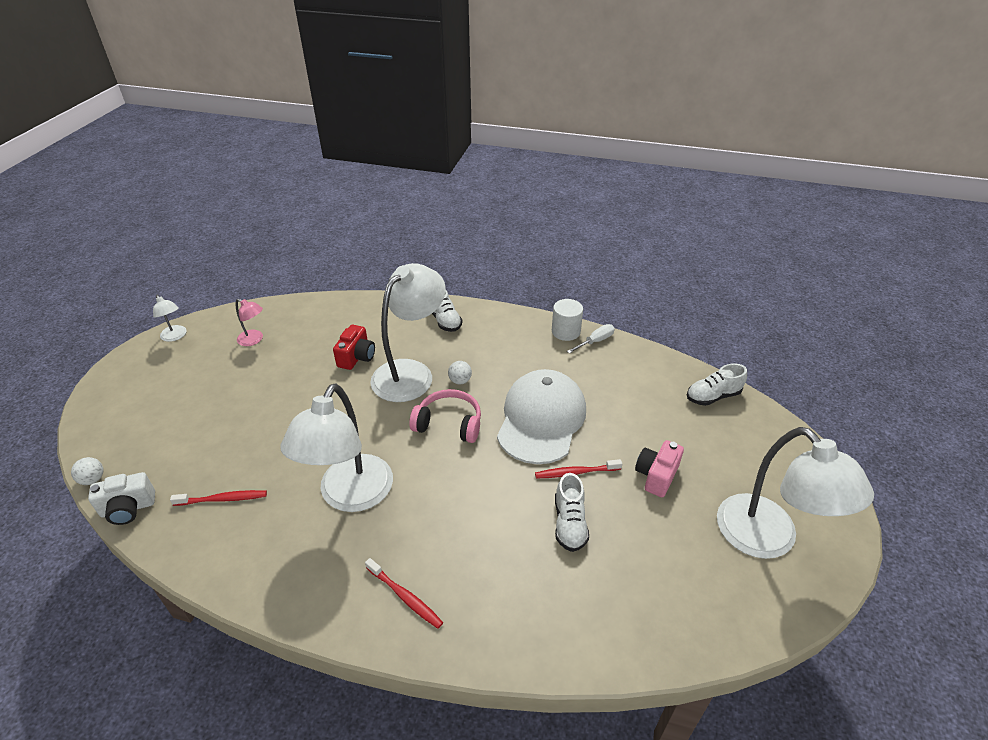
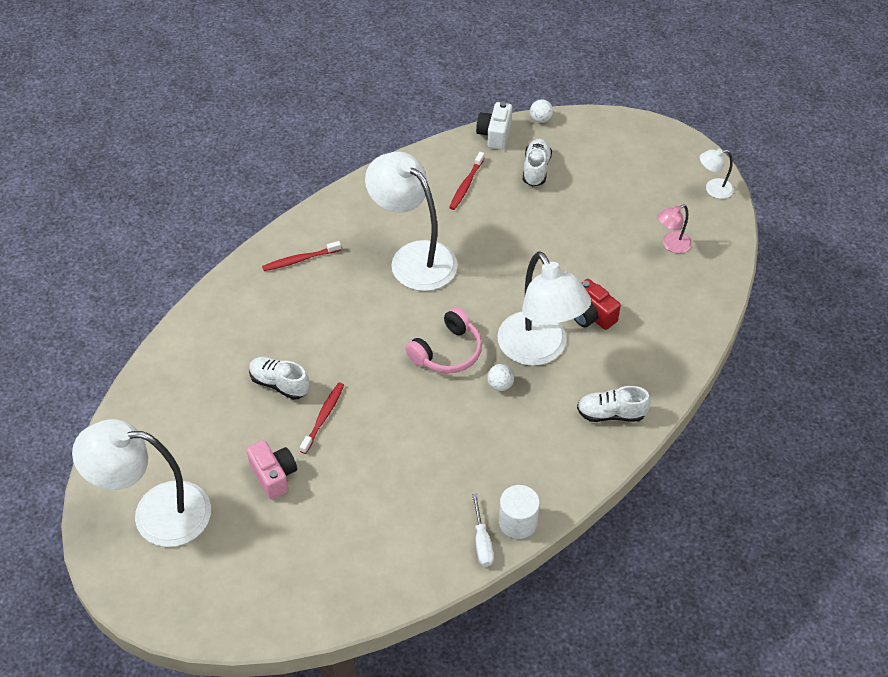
camera: 120 degrees right, 10 degrees up
white cap [497,369,586,464] -> none
white shoe [687,363,747,406] -> white shoe moved to [523,139,552,186]

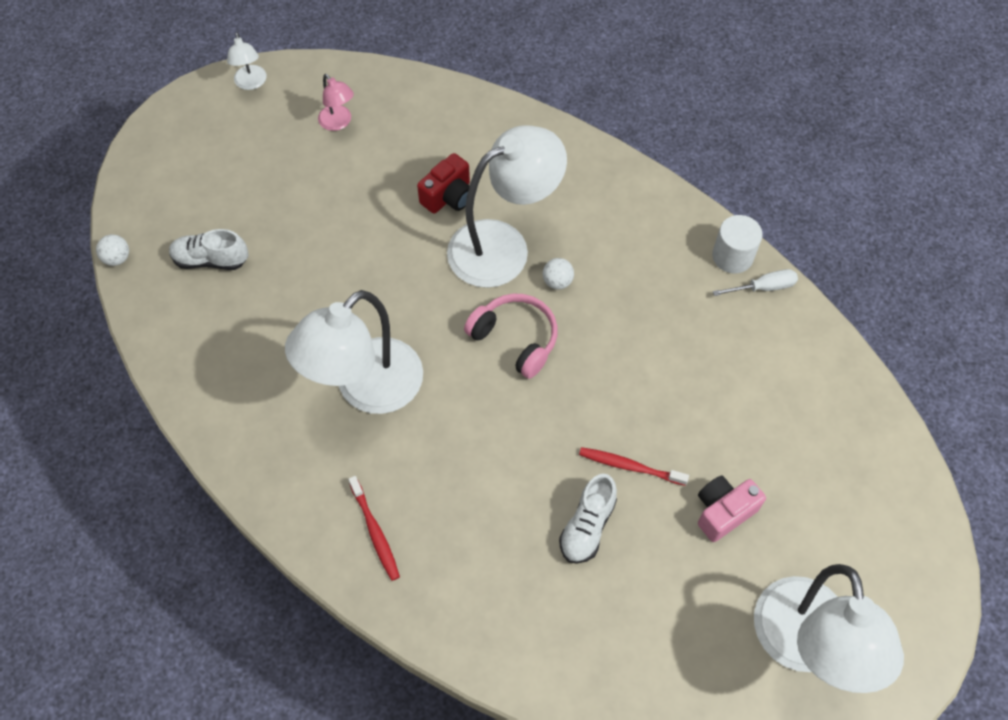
camera: 95 degrees left, 10 degrees up
red toothbrush [449,152,485,210] -> none
white camera [476,102,512,150] -> none
white shoe [577,386,651,422] -> none

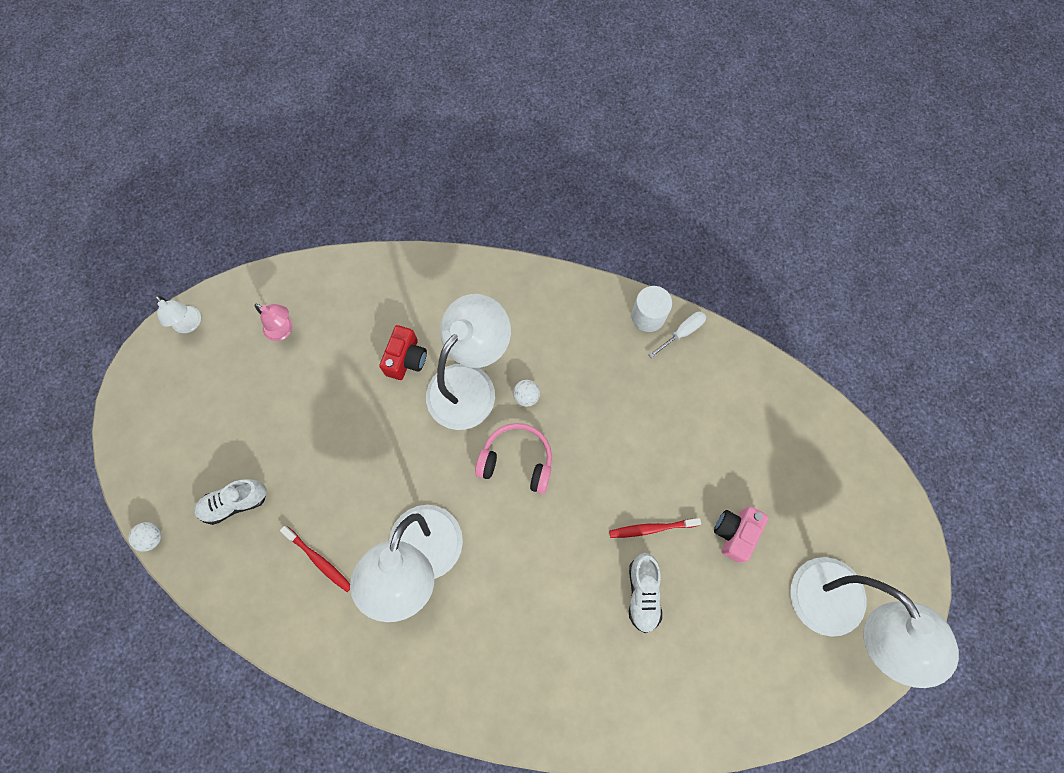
camera: 25 degrees left, 10 degrees up
red toothbrush [348,476,400,581] -> red toothbrush moved to [280,526,350,592]

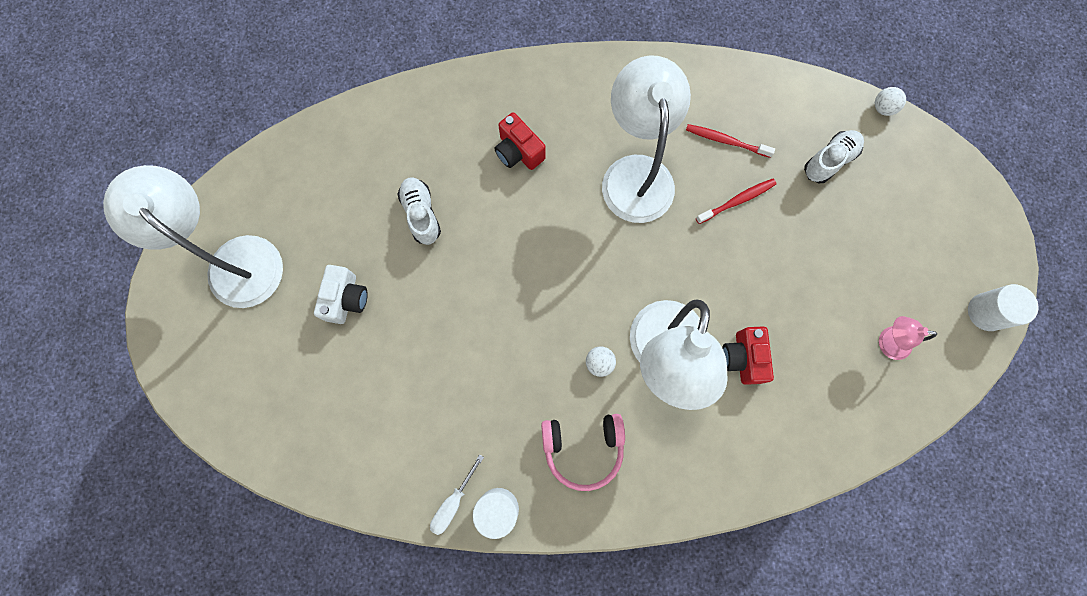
camera: 160 degrees right, 5 degrees up
white lamp [156,295,201,333] -> white cylinder [968,284,1039,331]
pink headphones [475,423,552,494] -> pink headphones moved to [541,414,625,491]
red toothbrush [609,518,701,538] -> red toothbrush moved to [696,179,777,224]
pink camera [714,506,769,563] -> white camera [314,265,368,324]
none -> red camera [494,112,546,170]

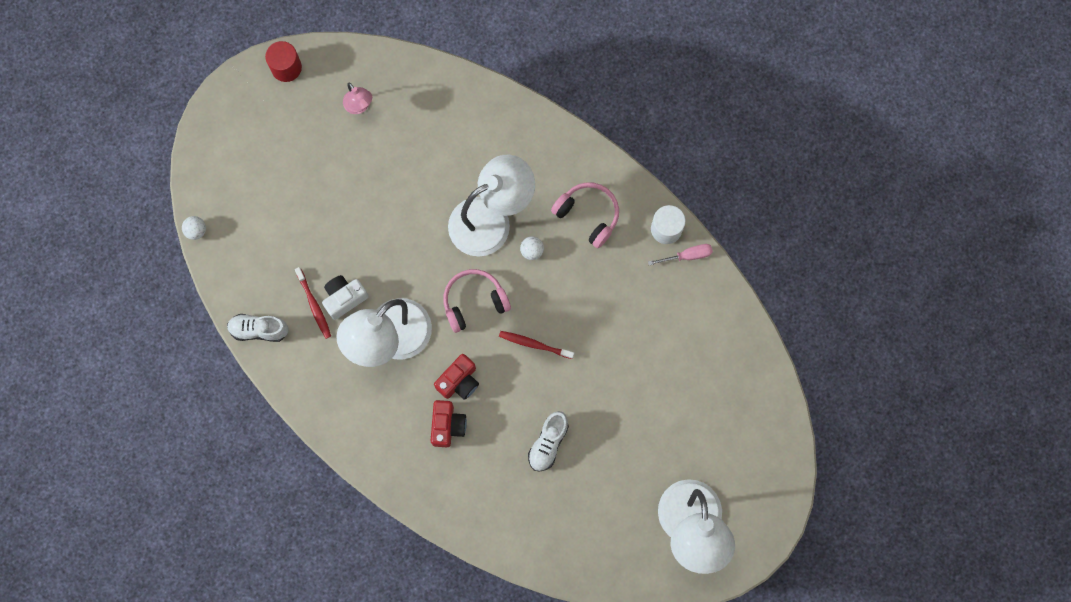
camera: 135 degrees left, 0 degrees up
white camera [314,265,368,324] -> white camera moved to [322,275,369,320]
white screwdriver [430,454,484,535] -> pink screwdriver [648,244,713,265]
red toothbrush [696,179,777,224] -> red toothbrush moved to [499,331,574,359]
red camera [722,326,774,385] -> red camera moved to [434,354,479,400]
white shoe [804,130,864,183] -> white shoe moved to [227,314,289,342]
white cylinder [968,284,1039,331] -> red cylinder [265,41,302,82]
none -> pink headphones [443,269,511,333]

